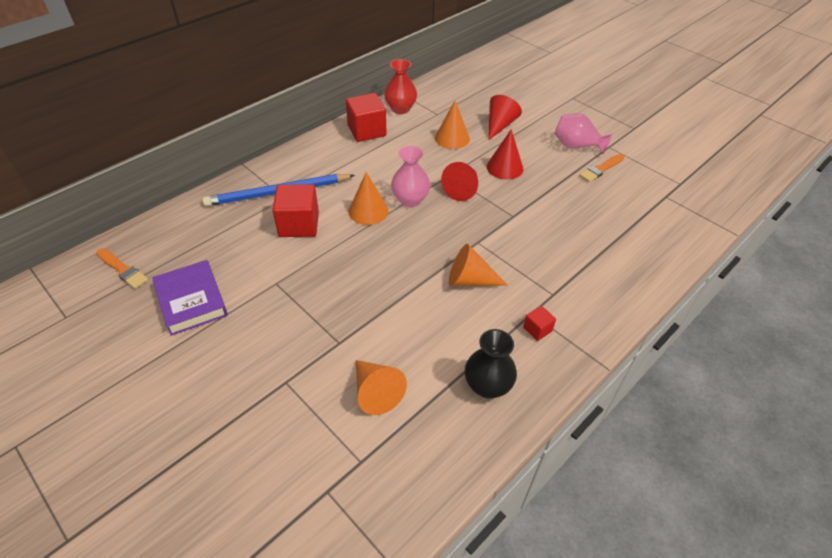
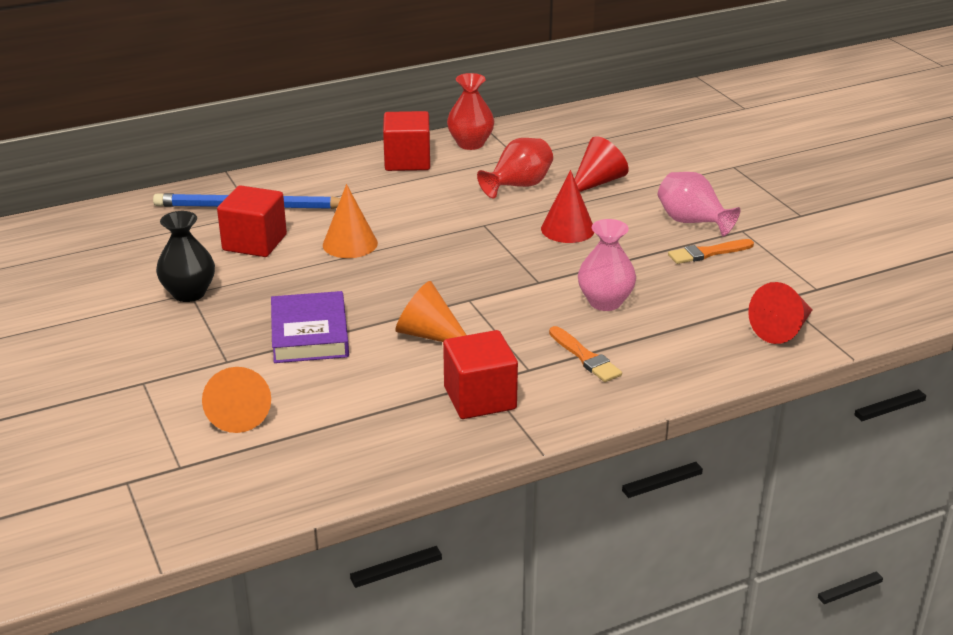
camera: 20 degrees right, 15 degrees down
orange brush [96,248,148,289] -> orange brush moved to [549,326,622,382]
purple book [152,260,228,336] -> purple book moved to [271,291,349,363]
pink vase [391,146,430,207] -> pink vase moved to [578,219,636,311]
orange cone [435,101,470,149] -> red vase [477,138,553,198]
red cone [441,162,478,201] -> red cone moved to [748,282,812,344]
black vase [465,329,517,399] -> black vase moved to [156,211,215,302]
red cube [523,306,556,341] -> red cube [443,330,518,419], size x2.03

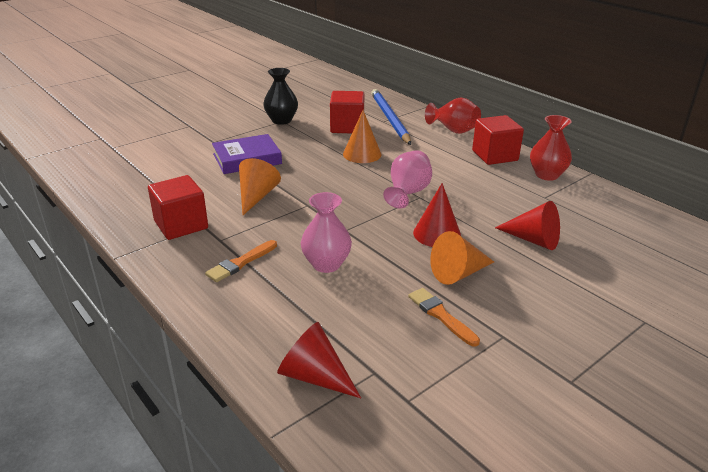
camera: 75 degrees right, 0 degrees up
orange cone [202,367,271,433] -> orange cone moved to [430,231,494,285]
red vase [477,138,553,198] -> red vase moved to [425,98,481,134]
pink vase [658,172,740,236] -> pink vase moved to [383,150,432,209]

